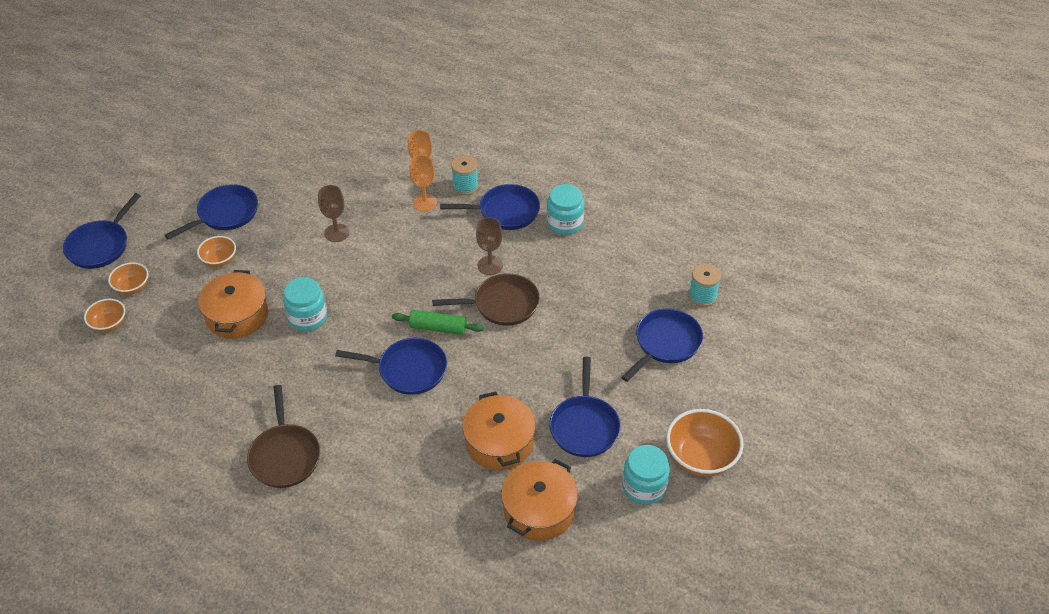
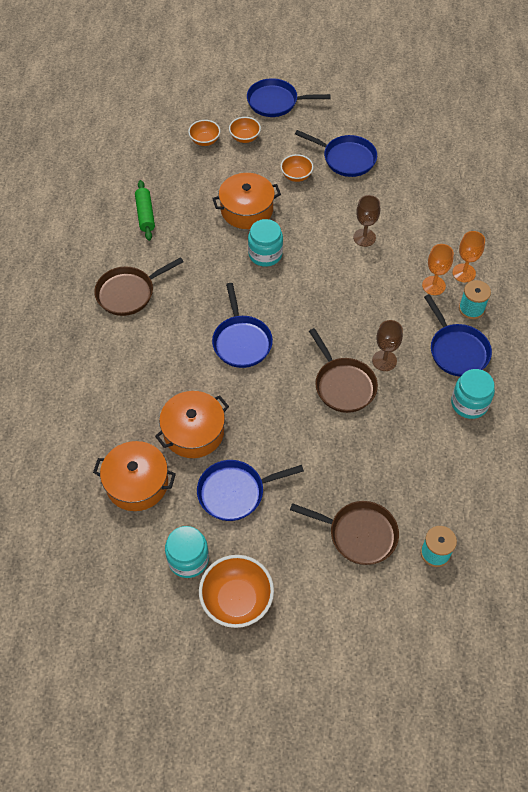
camera: 70 degrees right, 10 degrees up
green rolling pin [392,310,484,335] -> green rolling pin moved to [135,180,155,241]
blue pan [621,309,703,382] -> brown pan [290,501,399,565]

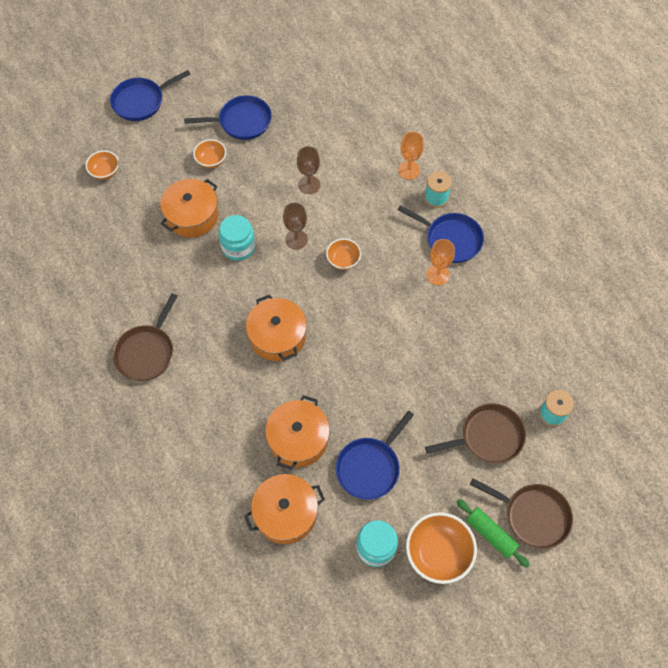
camera: 35 degrees left, 5 degrees up
green rolling pin [135,180,155,241] -> green rolling pin moved to [456,499,530,568]
blue pan [212,283,273,368] -> orange pot [246,295,307,361]
orange bowl [229,117,261,143] -> orange bowl moved to [326,238,361,270]
brown pan [309,328,378,413] -> brown pan moved to [470,478,573,549]
brown goblet [372,320,403,371] -> brown goblet moved to [283,202,308,250]
orange goblet [422,244,454,295] -> orange goblet moved to [426,239,455,285]
turquoise jar [451,369,495,419] -> none

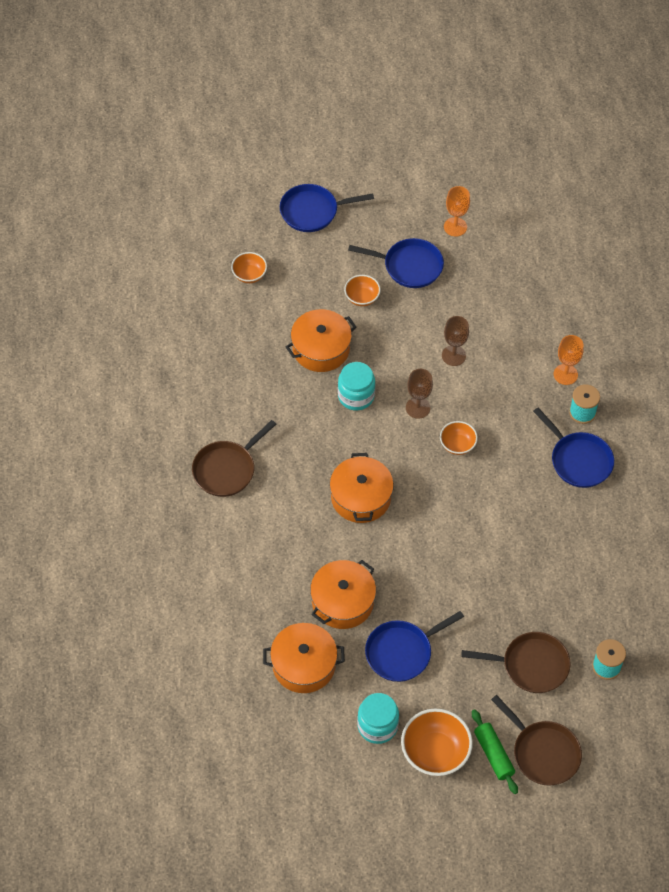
camera: 20 degrees right, 5 degrees down
orange goblet [426,239,455,285] -> orange goblet moved to [444,186,470,237]

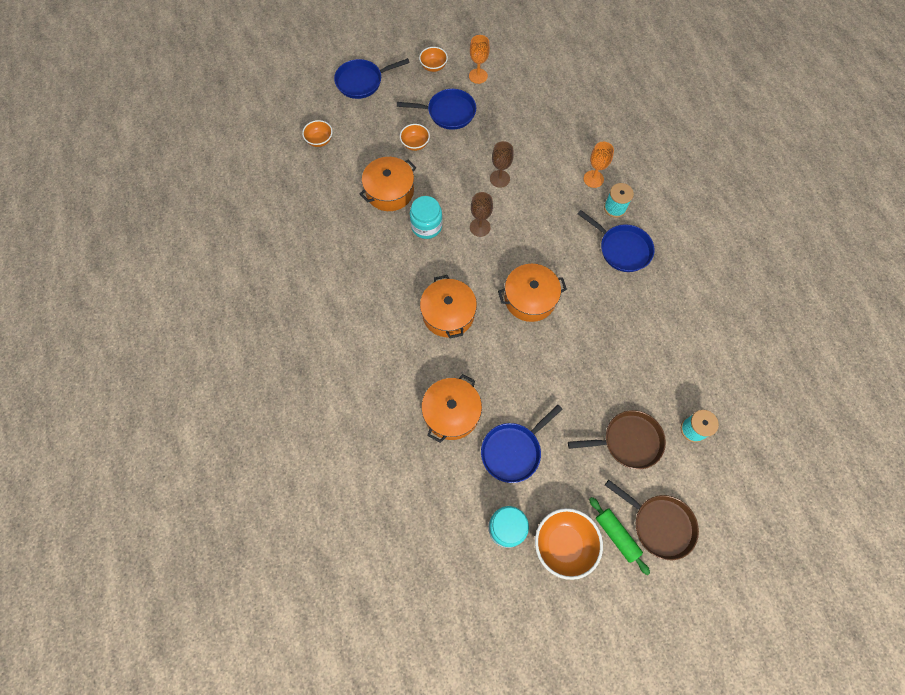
camera: 10 degrees left, 10 degrees up
brown pan [192,420,276,497] -> none
orange pot [263,623,345,693] -> orange pot moved to [498,264,567,322]
orange bowl [440,421,478,455] -> orange bowl moved to [419,47,448,72]

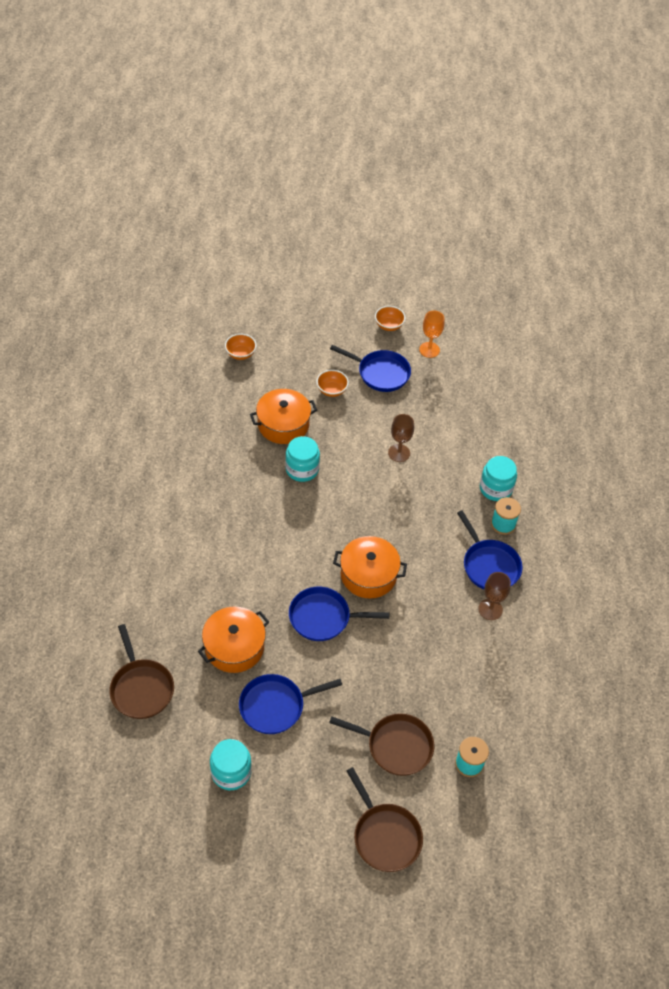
camera: 20 degrees right, 15 degrees down
blue pan [334,58,410,99] -> blue pan moved to [289,587,389,641]
orange pot [420,275,477,338] -> none
brown goblet [470,192,493,237] -> brown goblet moved to [478,572,511,620]
orange bowl [535,508,603,580] -> none
orange goblet [584,142,614,188] -> turquoise jar [480,456,517,501]
green rolling pin [589,497,650,575] -> none
none -> brown pan [109,624,174,719]

